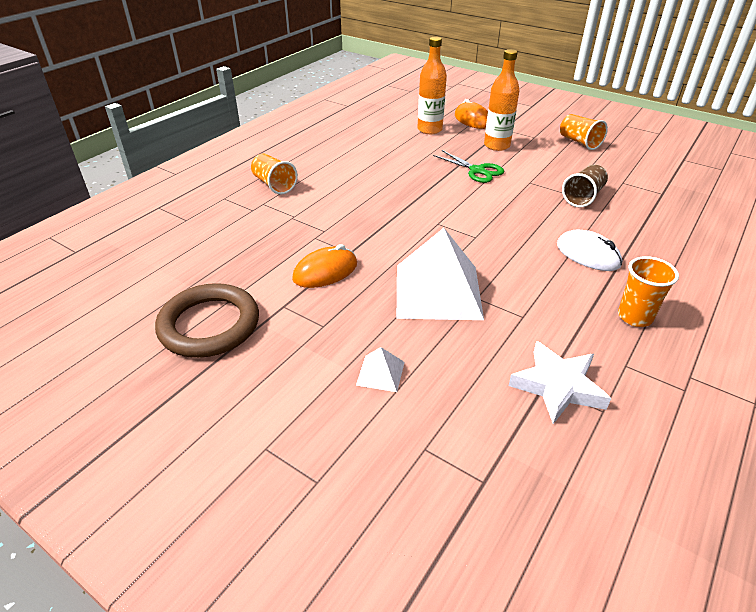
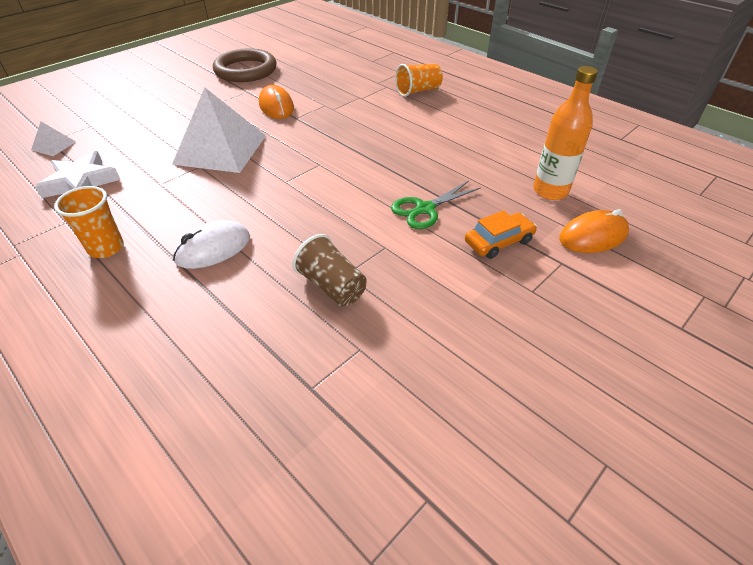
camera: 100 degrees right, 5 degrees up
white pyramid [356,347,405,392] -> white pyramid moved to [31,122,76,156]
orange bottle [484,49,520,151] -> orange car [465,210,537,259]
orange cup [560,114,608,150] -> none

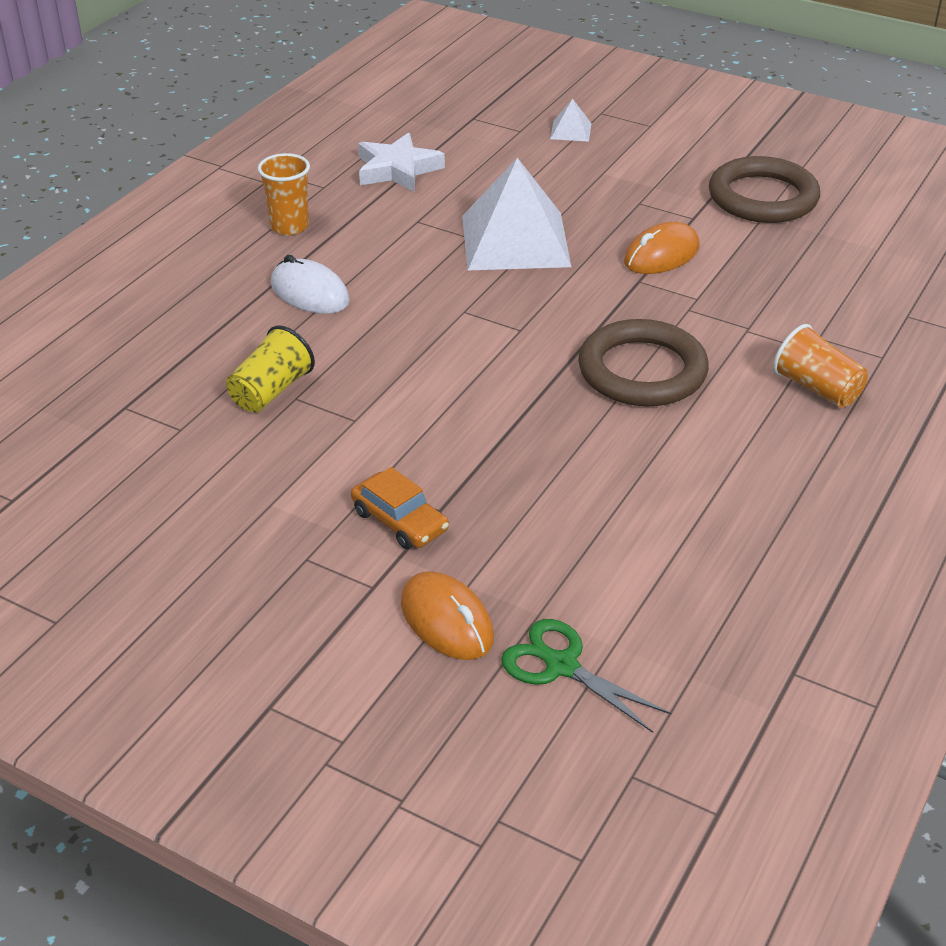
camera: 75 degrees right, 5 degrees down
white pyramid [31,122,76,156] -> white pyramid moved to [550,99,591,142]
brown cup [292,234,367,306] -> yellow cup [226,325,315,412]
green scissors [391,181,481,229] -> green scissors moved to [501,619,671,733]
orange bottle [533,66,598,200] -> none
none -> brown ring [578,319,709,406]

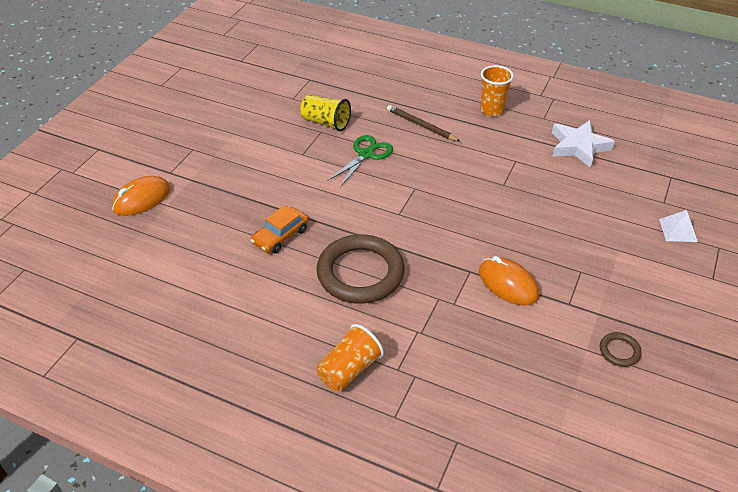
camera: 85 degrees right, 5 degrees up
white mouse [271,255,350,314] -> brown pencil [387,105,461,142]
orange car [351,467,449,549] -> orange car moved to [251,205,309,253]
white pyramid [462,158,571,270] -> none
green scissors [501,619,671,733] -> green scissors moved to [328,135,393,187]
brown ring [709,156,820,223] -> brown ring [600,332,642,367], size x0.43

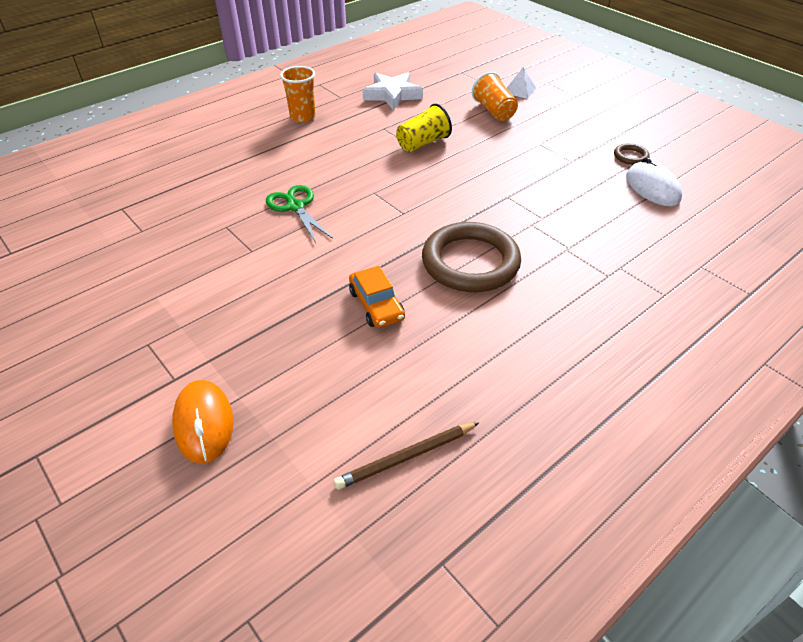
camera: 65 degrees left, 0 degrees up
yellow cup [300,95,351,131] -> yellow cup moved to [396,104,452,152]
orange cup [317,324,384,391] -> orange cup moved to [472,72,518,121]
brown pencil [387,105,461,142] -> brown pencil moved to [334,423,479,490]
orange mouse [479,256,539,306] -> none
none -> white mouse [626,157,682,206]

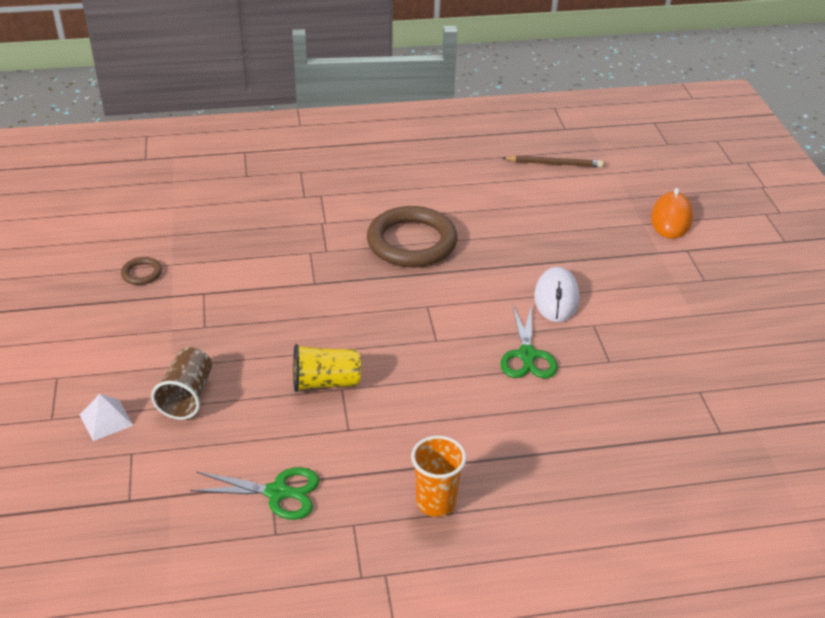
camera: 150 degrees left, 5 degrees down
orange car [349,266,405,328] -> none
white star [362,72,423,110] -> green scissors [190,467,320,520]
orange cup [472,72,518,121] -> brown cup [151,347,212,420]
white mouse [626,157,682,206] -> white mouse moved to [534,267,579,322]

